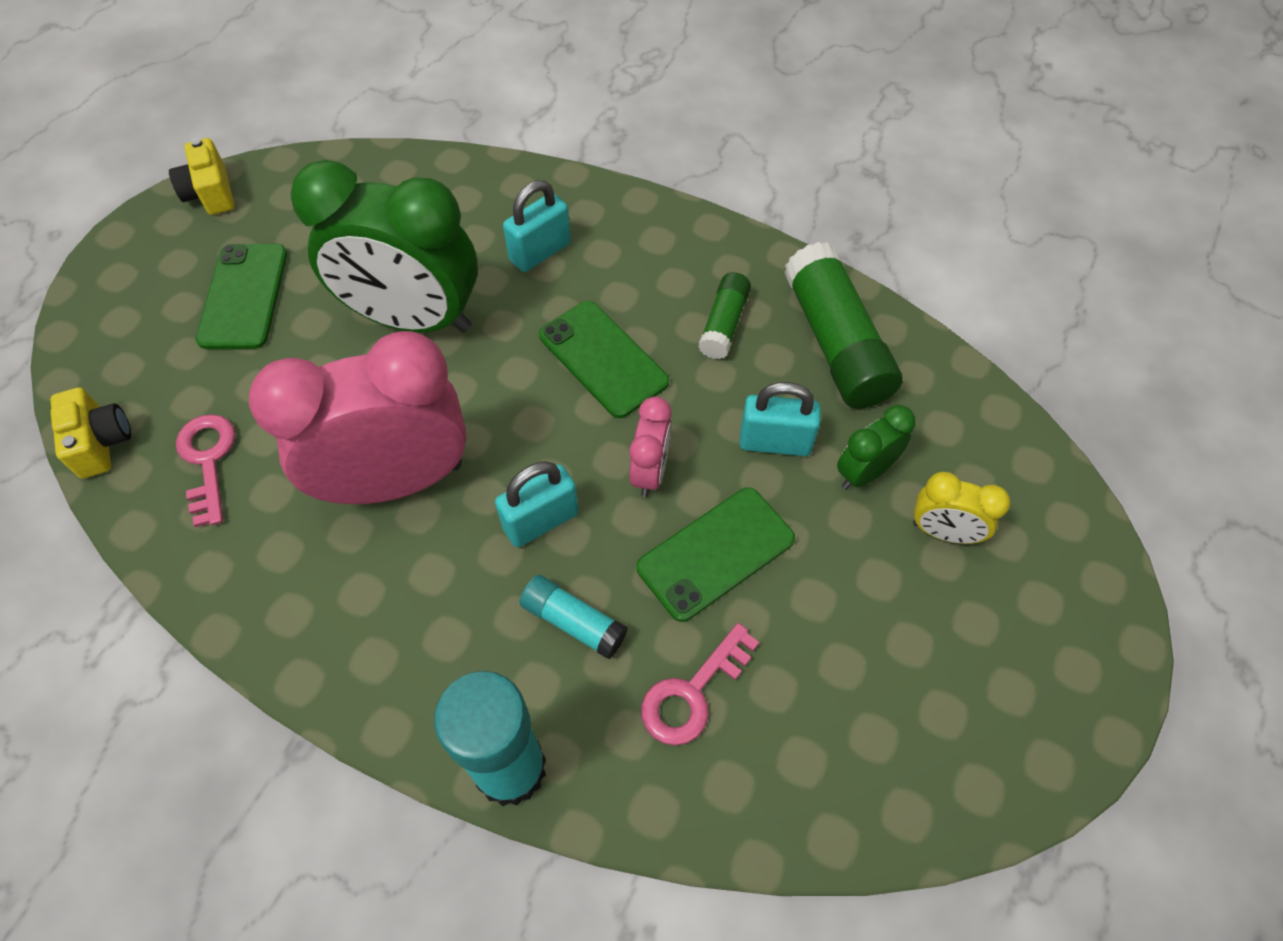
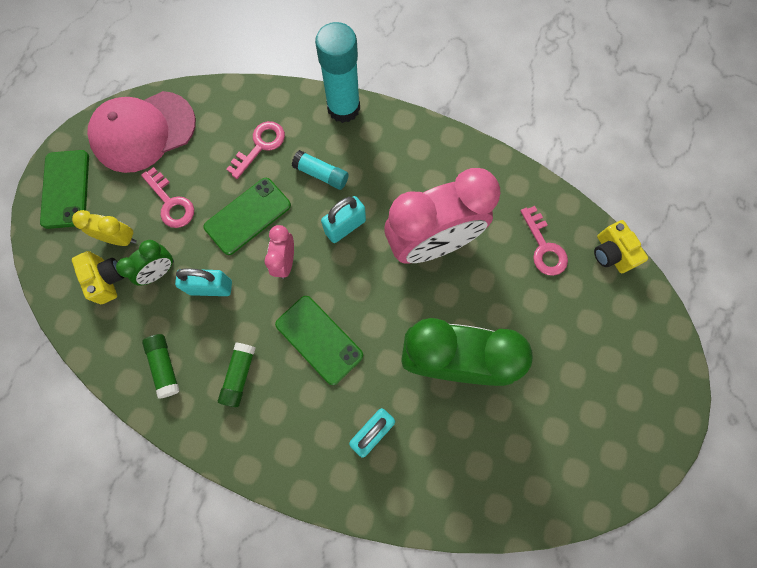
camera: 175 degrees right, 15 degrees up
yellow camera [169,138,234,215] -> yellow camera moved to [72,251,124,304]
green phone [196,244,287,349] -> green phone moved to [40,150,89,229]
green glue stick [784,242,902,409] -> green glue stick [142,334,180,399], size x0.54
none -> pink cap [87,91,196,173]
none -> pink key [141,167,194,228]

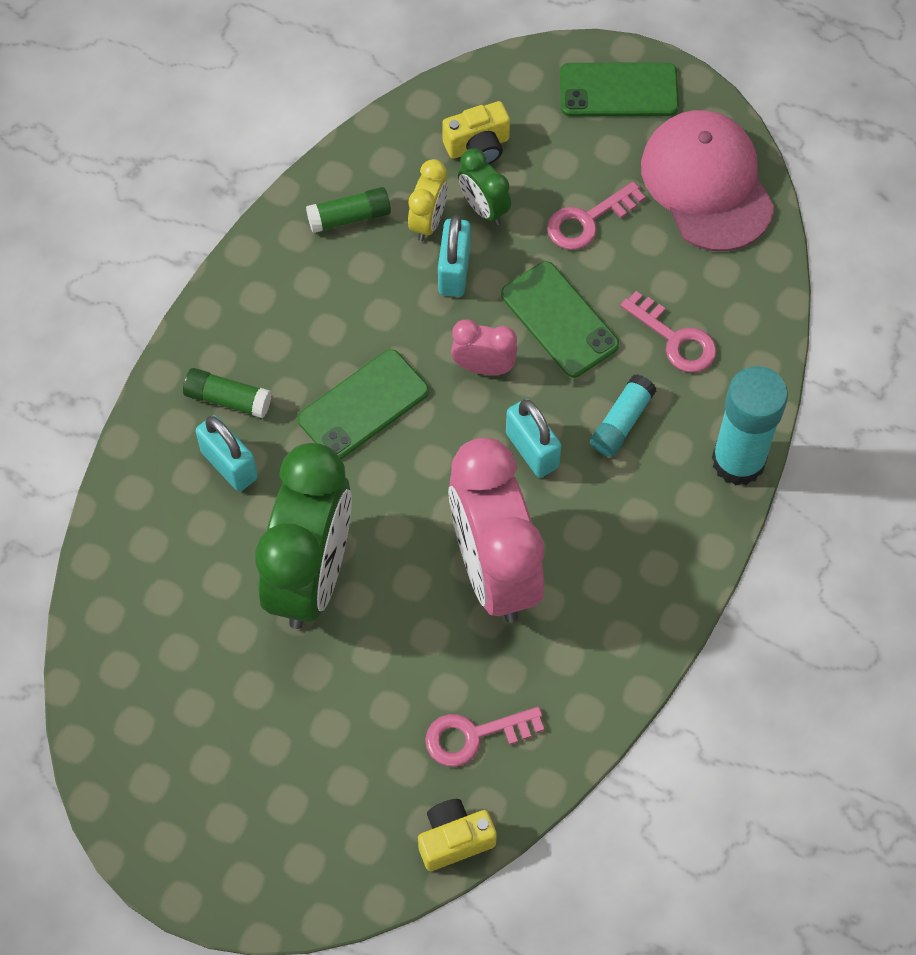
camera: 95 degrees right, 10 degrees down
yellow clock [72,210,137,246] -> yellow clock moved to [408,159,448,241]
green glue stick [218,343,256,407] -> green glue stick moved to [183,368,272,418]

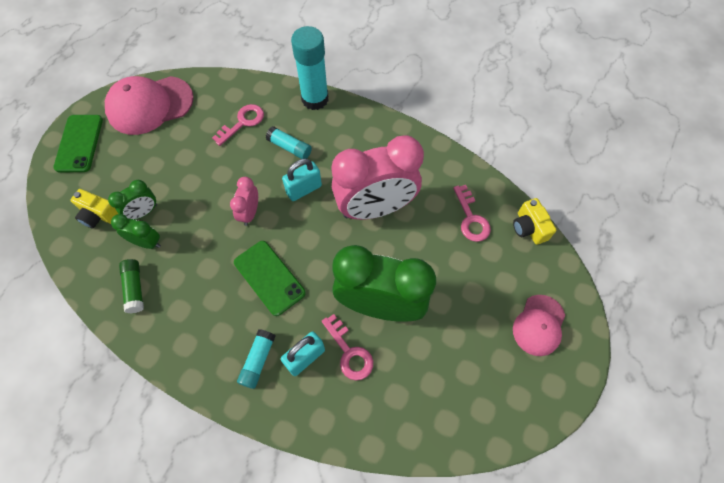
camera: 90 degrees left, 0 degrees up
green glue stick [183,368,272,418] -> turquoise glue stick [237,329,276,389]
yellow clock [408,159,448,241] -> green clock [111,214,161,249]
turquoise padlock [438,215,471,297] -> none
yellow camera [442,101,510,164] -> yellow camera turned 135 degrees clockwise [70,189,118,228]
green phone [501,261,619,378] -> none
pink key [547,181,645,250] -> pink key moved to [322,314,373,380]
none -> pink cap [513,295,565,356]

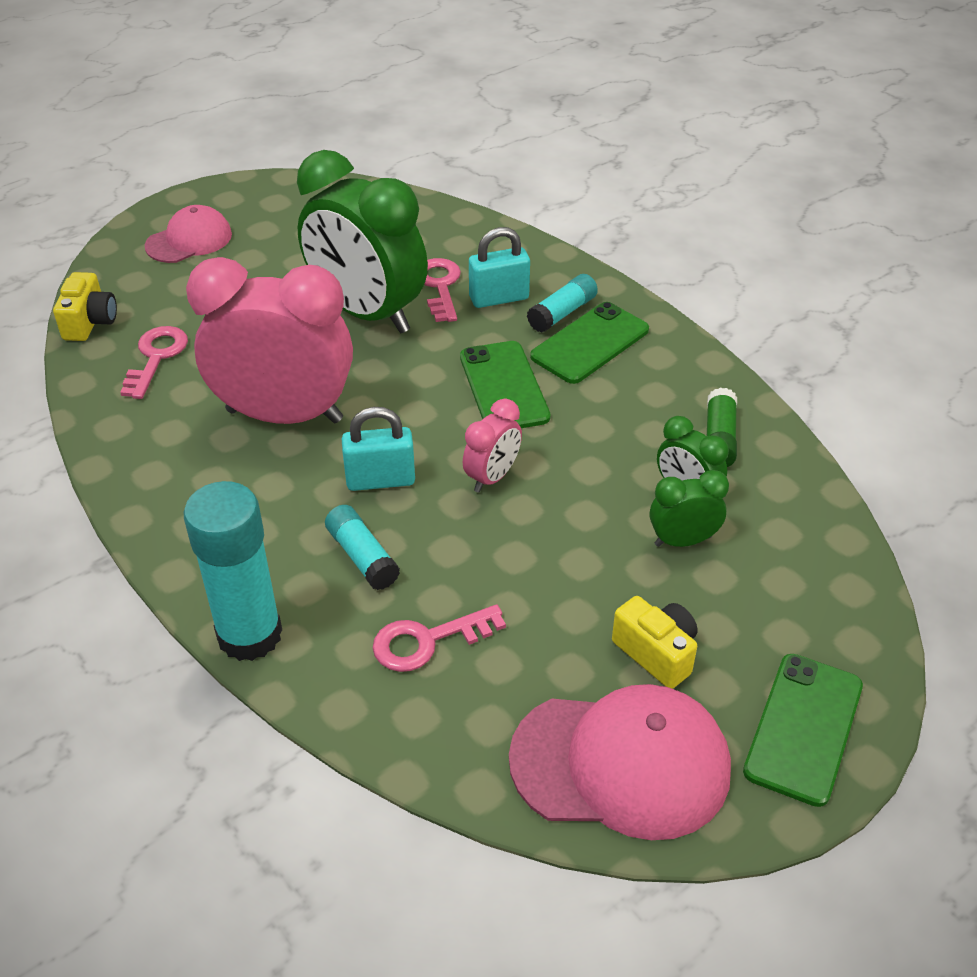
camera: 155 degrees left, 20 degrees down
yellow camera [70,189,118,228] -> yellow camera moved to [612,596,698,689]
none -> green phone [530,302,649,384]

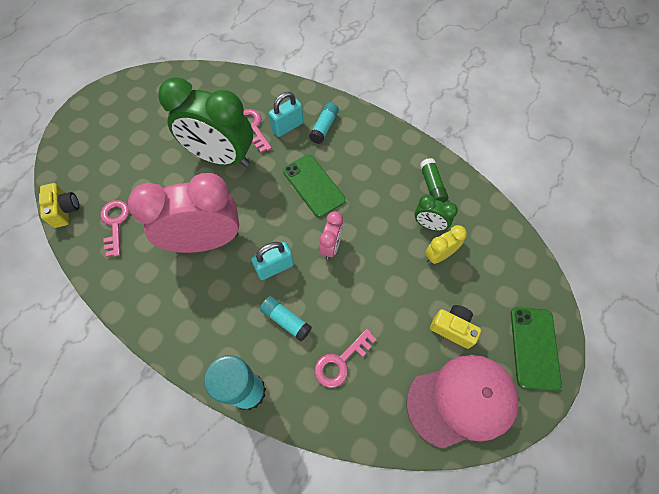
camera: 20 degrees left, 20 degrees up
pink cap [145,205,232,263] -> none
green phone [530,302,649,384] -> none
green clock [650,470,729,547] -> yellow clock [425,225,467,264]

